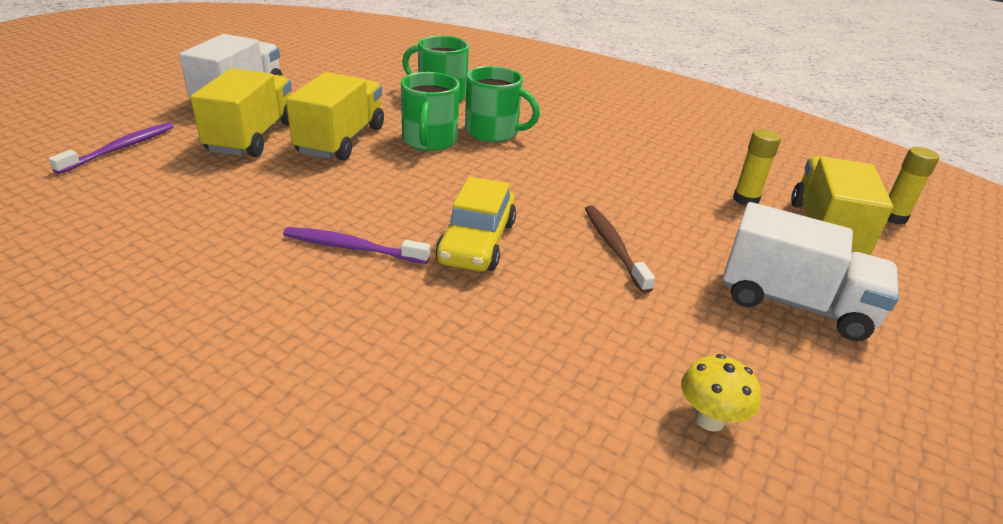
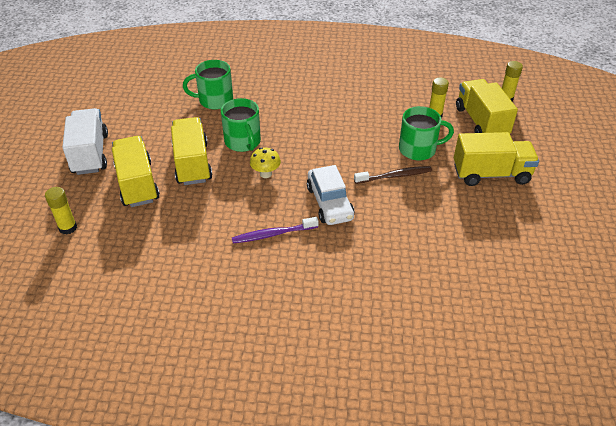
camera: 25 degrees left, 10 degrees up
purple toothbrush [48,122,174,174] -> yellow glue stick [45,187,77,235]
yellow car [435,177,516,272] -> white car [307,165,354,225]
green mug [465,66,540,142] -> green mug moved to [399,106,454,160]
brown toothbrush [585,205,655,293] -> brown toothbrush turned 120 degrees clockwise [354,166,432,184]
yellow mushroom [681,354,761,432] -> yellow mushroom moved to [250,147,281,178]
white truck [723,202,899,341] -> yellow truck [454,132,539,186]

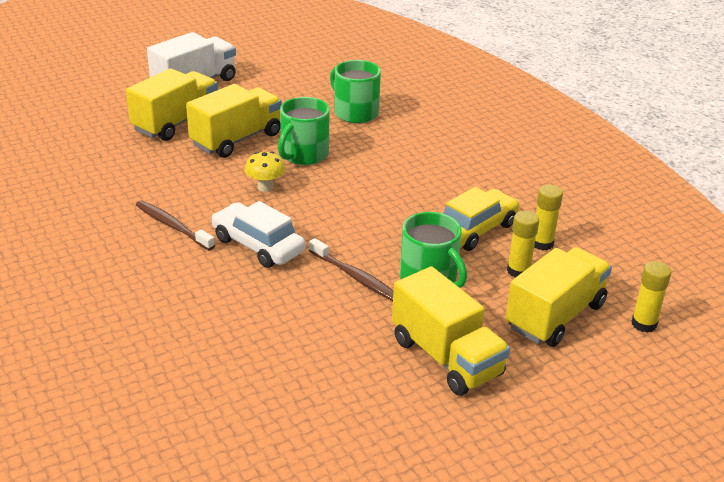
camera: 55 degrees right, 10 degrees down
yellow glue stick [45,187,77,235] -> yellow glue stick moved to [534,185,563,250]
purple toothbrush [232,217,319,244] -> brown toothbrush [136,200,215,251]
white car [307,165,354,225] -> white car turned 90 degrees clockwise [211,201,305,268]
none -> yellow car [443,187,520,251]

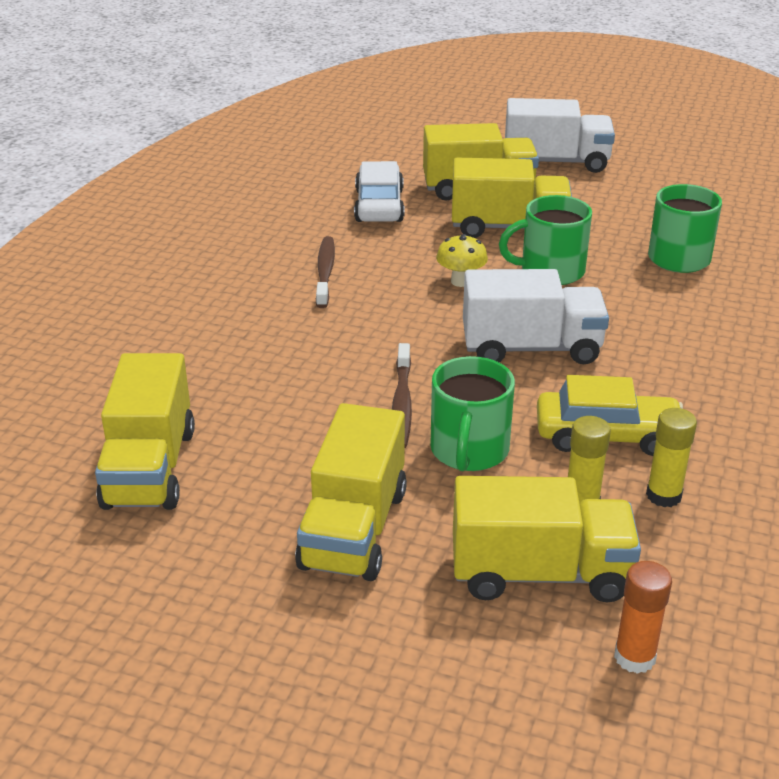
camera: 50 degrees right, 0 degrees up
white car [211,201,305,268] -> white car moved to [354,161,405,222]
yellow glue stick [632,261,672,333] -> orange glue stick [614,561,672,674]
none -> yellow truck [95,353,195,510]
none -> white truck [463,269,609,364]

